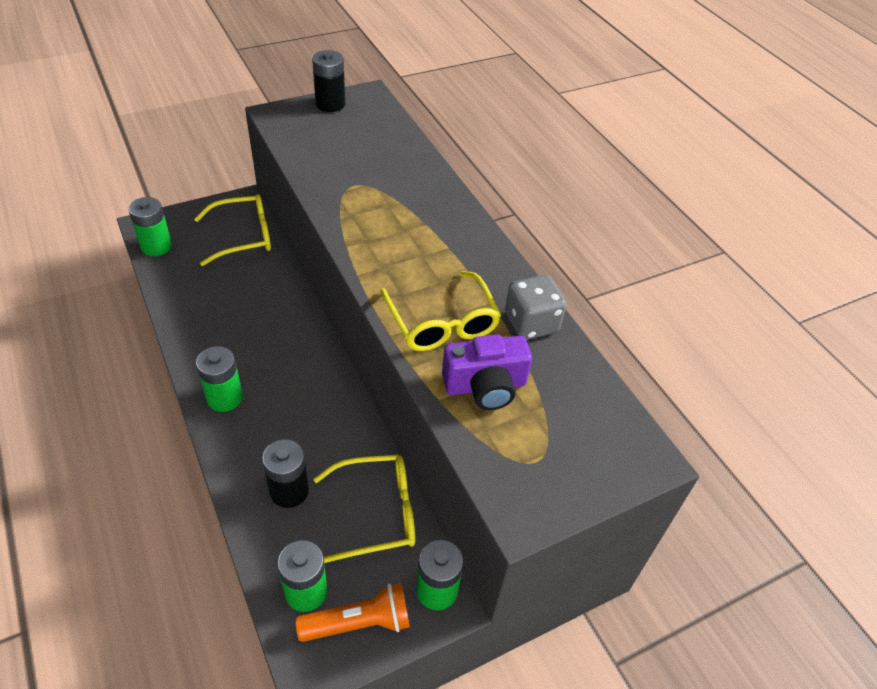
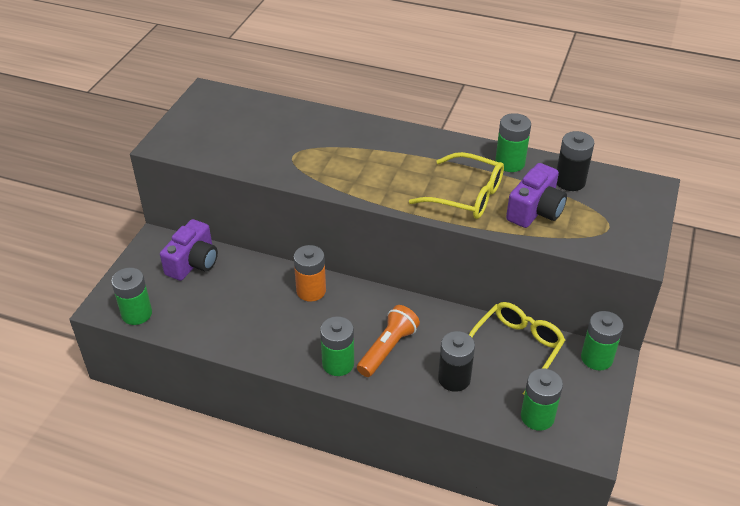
camera: 40 degrees left, 5 degrees down
yellow glasses [194,194,271,266] -> purple camera [160,219,218,281]
orange flashlight [295,583,410,642] -> orange flashlight moved to [357,305,420,377]
black battery [312,50,345,112] -> black battery moved to [557,131,594,191]
grey dice [505,275,567,340] -> green battery [495,113,531,172]
none -> orange battery [294,245,326,302]

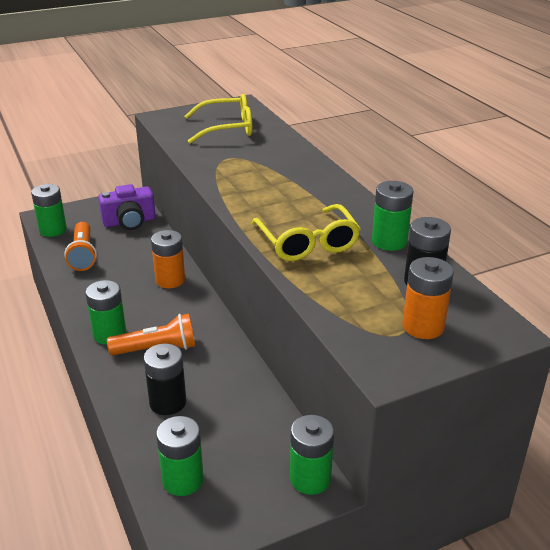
camera: 45 degrees right, 10 degrees down
yellow glasses [469,302,565,395] -> yellow glasses moved to [185,94,252,144]
purple camera [506,163,567,228] -> none
none -> orange flashlight [64,222,97,271]
none -> orange battery [403,257,454,339]

